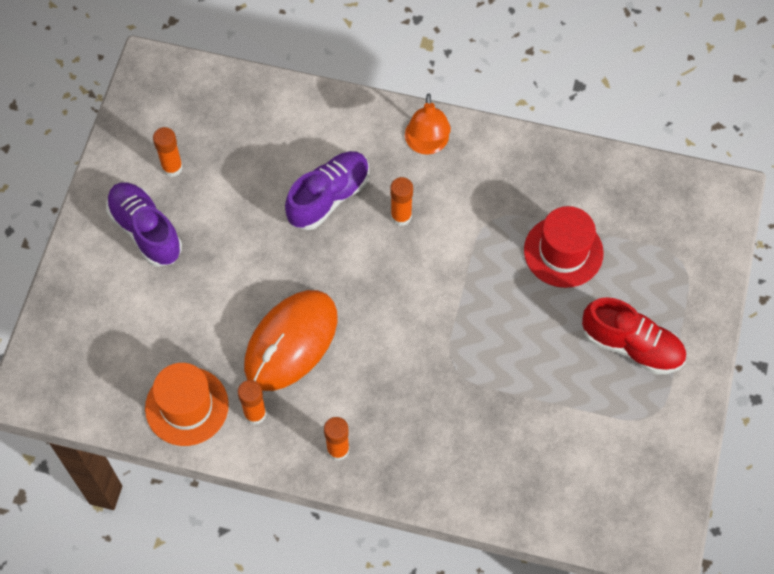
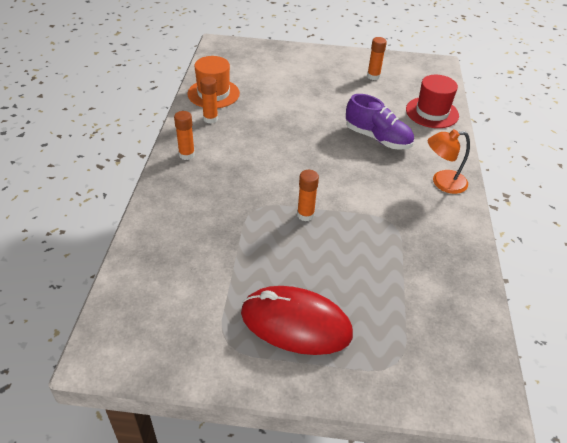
camera: 80 degrees right, 20 degrees down
purple shoe [106,183,182,267] -> none
orange mouse [244,290,337,391] -> none
orange glue stick [390,177,413,226] -> orange glue stick moved to [297,170,319,221]
red hat [524,206,604,288] -> red hat moved to [406,75,459,128]
red shoe [582,297,686,375] -> red mouse [241,286,353,355]

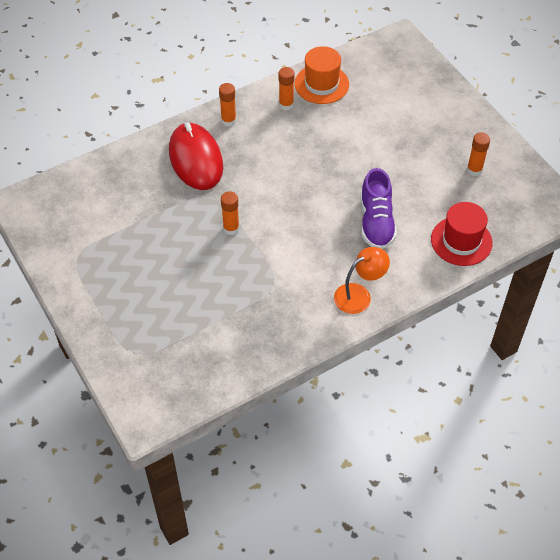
camera: 55 degrees right, 10 degrees up
red mouse [241,286,353,355] -> red mouse moved to [169,122,223,190]
orange lamp [428,129,470,194] -> orange lamp turned 105 degrees clockwise [334,247,390,314]

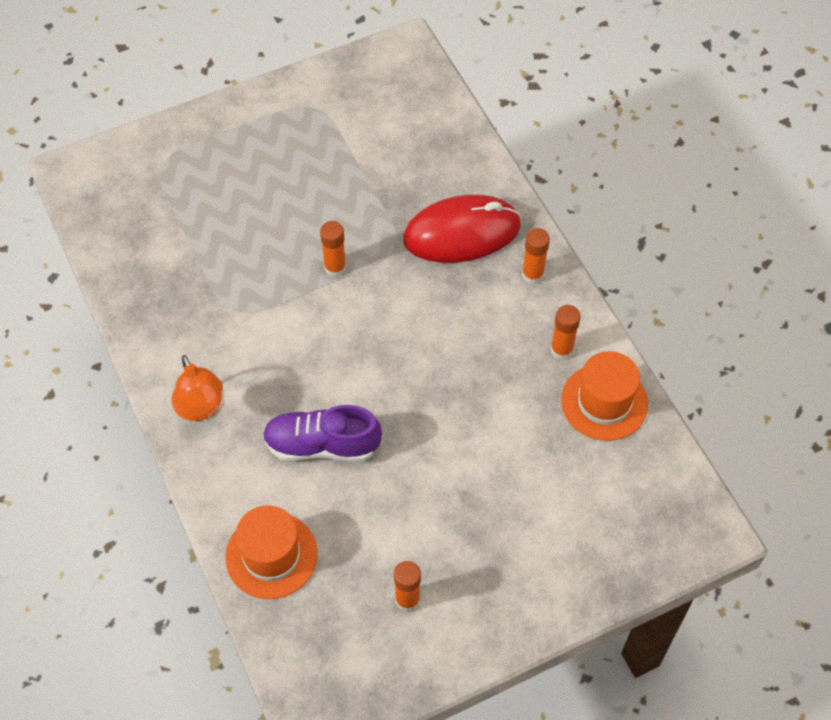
camera: 95 degrees right, 5 degrees up
red hat [431,202,493,266] -> orange hat [225,505,318,599]

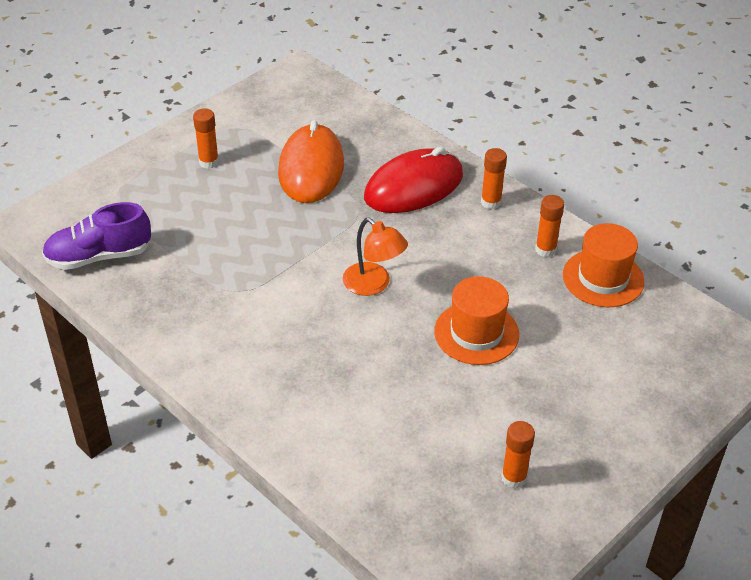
camera: 20 degrees left, 15 degrees down
orange lamp [172,355,223,421] -> orange lamp moved to [343,218,408,296]
orange hat [225,505,318,599] -> orange hat moved to [434,276,519,365]
purple shoe [263,405,382,462] -> purple shoe moved to [42,202,151,270]
orange glue stick [320,221,346,277] -> orange glue stick moved to [193,108,219,169]
none -> orange mouse [278,120,344,203]

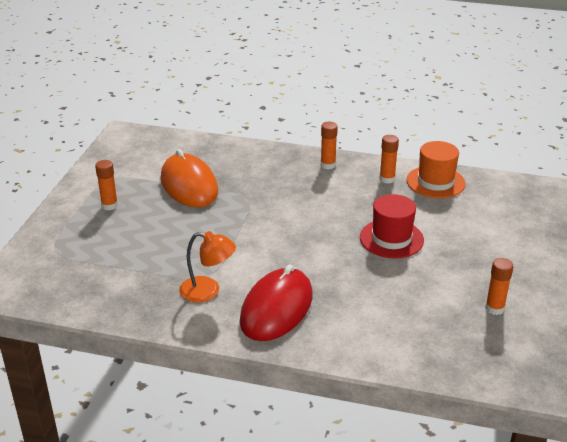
camera: 30 degrees left, 10 degrees down
purple shoe [42,202,151,270] -> none
orange lamp [343,218,408,296] -> orange lamp moved to [179,231,236,303]
red mouse [364,147,463,213] -> red mouse moved to [240,265,312,341]
orange hat [434,276,519,365] -> red hat [360,194,424,258]

